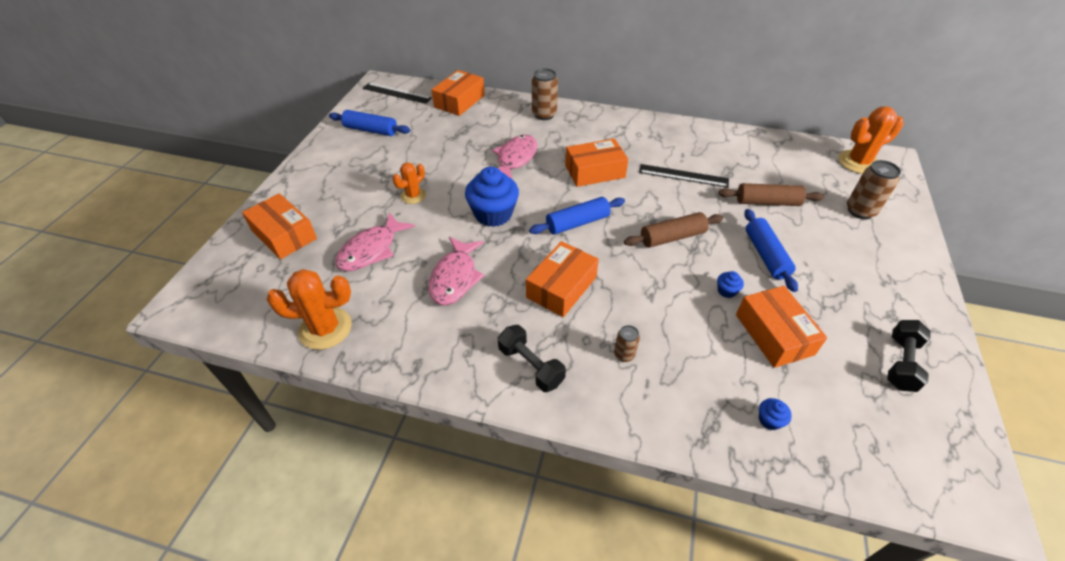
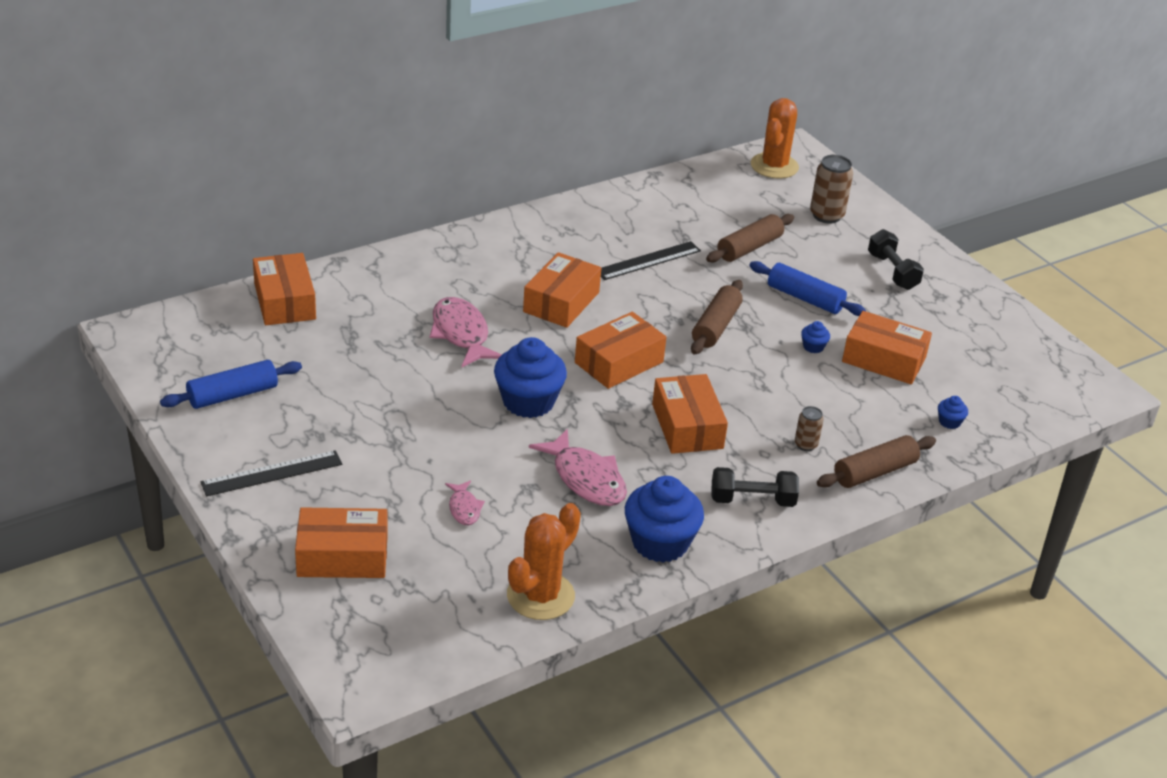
camera: 50 degrees left, 10 degrees down
pink fish [335,212,415,271] -> pink fish [445,480,485,525], size x0.53
black ruler [362,83,432,104] -> black ruler moved to [201,450,342,496]
orange cactus [393,162,426,204] -> none
blue rolling pin [529,197,625,235] -> orange box [575,312,667,389]
brown can [532,68,558,120] -> none
black dumbbell [887,320,931,392] -> black dumbbell moved to [868,229,924,290]
none -> blue cupcake [625,476,704,563]
none -> brown rolling pin [817,435,936,488]

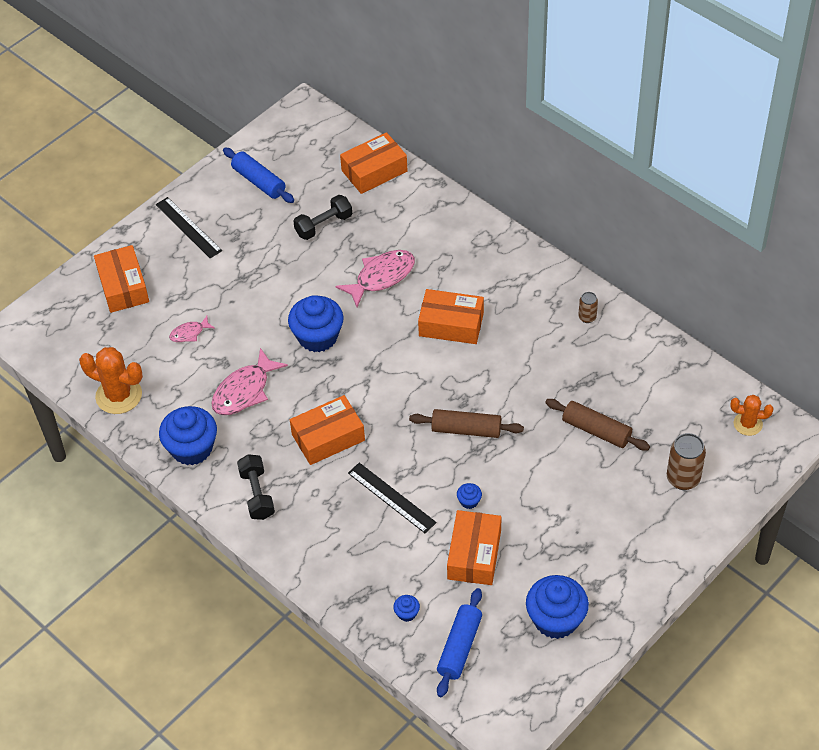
camera: 80 degrees right, 15 degrees up
orange box [575,312,667,389] -> none
black ruler [601,241,701,280] -> black ruler moved to [348,463,437,533]
blue rolling pin [749,261,866,316] -> blue rolling pin moved to [437,588,482,697]
orange cactus [751,98,799,179] -> orange cactus [731,395,773,436], size x0.61
brown can [795,406,823,451] -> brown can moved to [578,292,598,323]
brown rolling pin [817,435,936,488] -> none
black dumbbell [868,229,924,290] -> black dumbbell moved to [293,195,352,240]
none -> blue cupcake [526,575,589,639]

